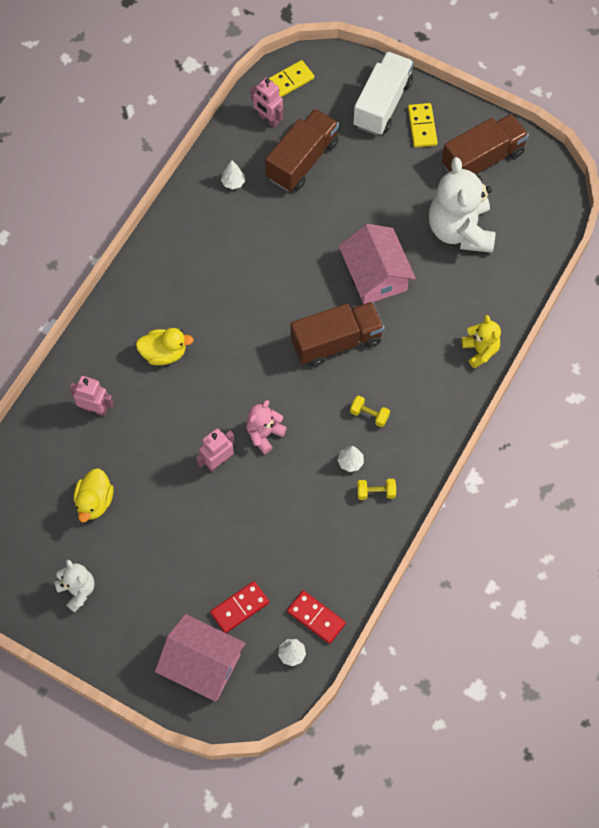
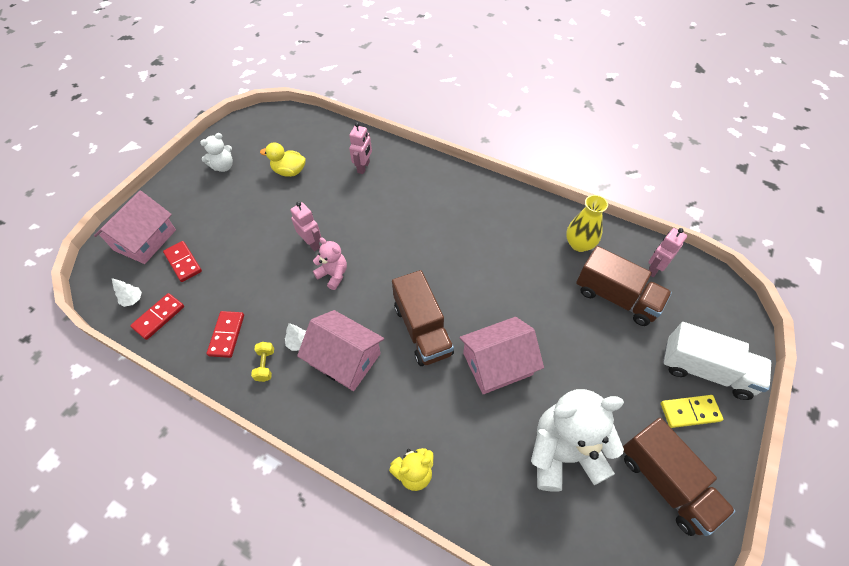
camera: 90 degrees right, 10 degrees down
yellow duck [136,328,194,365] -> none
white tree [221,160,245,189] -> yellow vase [566,195,608,252]
yellow domino [268,60,314,97] -> none
yellow dumbbell [350,396,390,427] -> pink house [297,310,384,391]
none -> red domino [207,311,244,358]

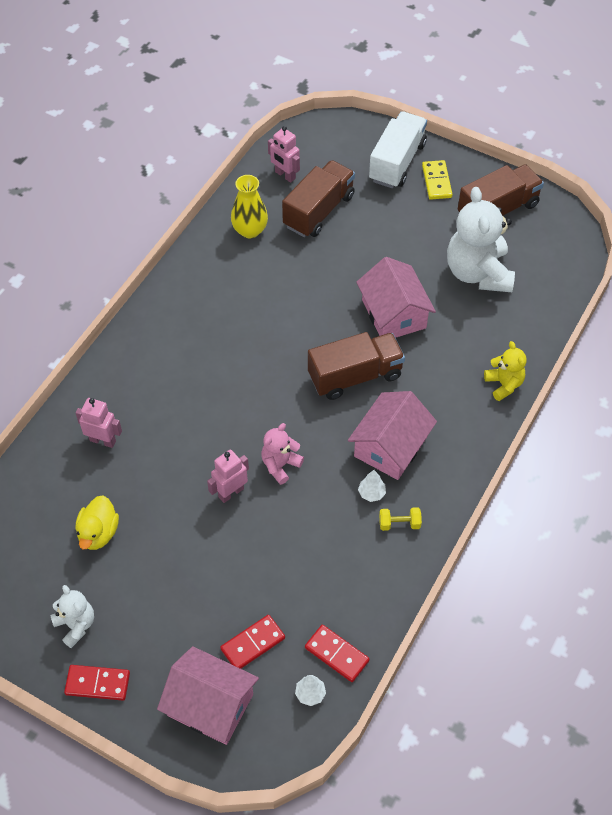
camera: 90 degrees left, 0 degrees up
red domino [207,311,244,358] -> red domino moved to [64,665,130,701]

